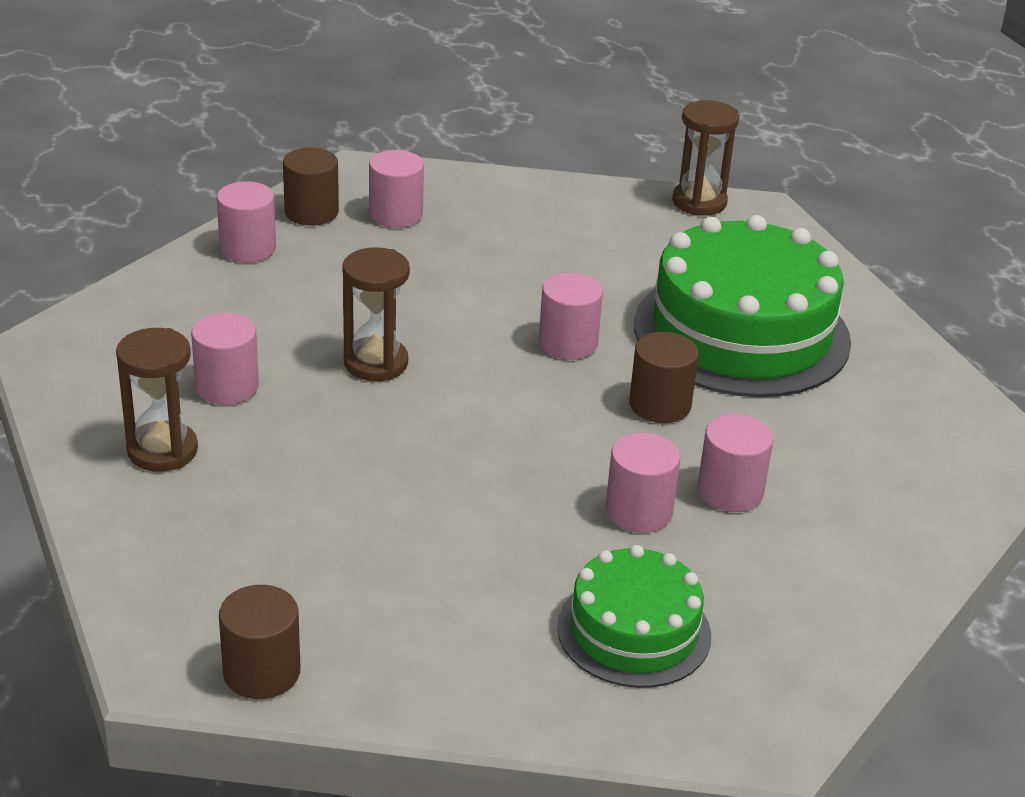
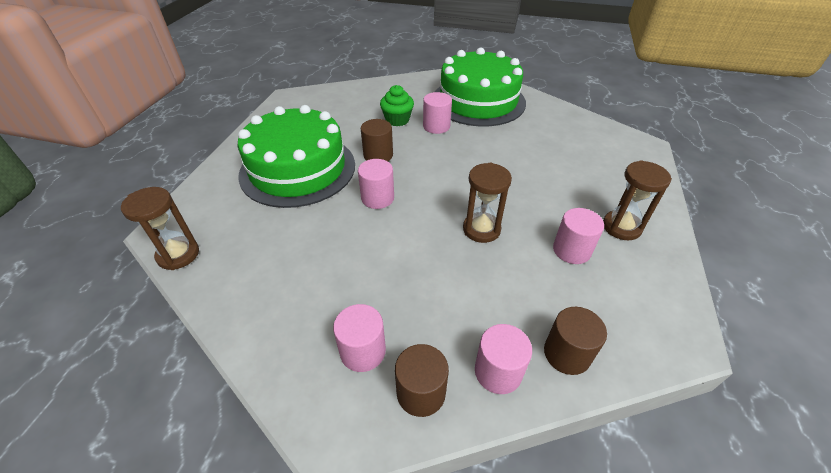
camera: 140 degrees left, 10 degrees up
brown cylinder [219,585,300,699] -> brown cylinder moved to [544,307,607,375]
green cake [557,545,711,688] -> green cake [435,48,526,126], size x1.77
pink cylinder [698,414,773,512] -> green cupcake [380,85,414,126]

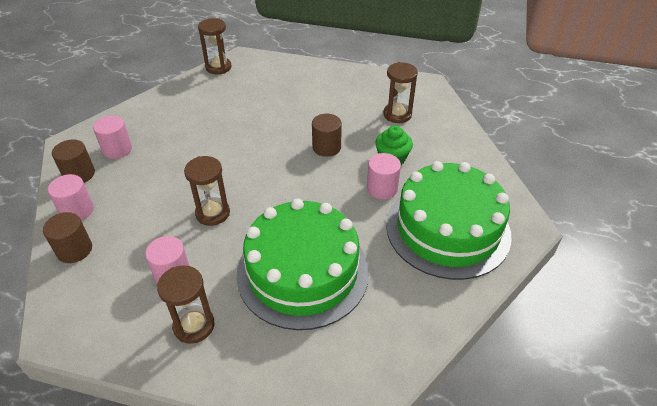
camera: 90 degrees right, 0 degrees up
green cake [238,105,355,208] -> green cake moved to [236,199,369,330]
pink cylinder [358,159,394,209] -> none
none -> brown hourglass [383,62,418,123]

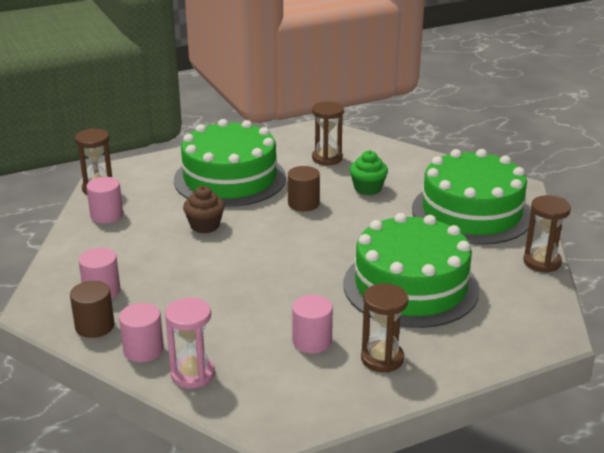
camera: 40 degrees left, 15 degrees down
brown cylinder [43,212,92,263] -> pink hourglass [165,298,215,388]
brown hourglass [184,156,230,226] -> brown hourglass moved to [523,195,571,273]
pink cylinder [367,153,401,199] -> pink cylinder moved to [86,177,123,223]
none -> green cake [174,119,286,207]
none -> brown cupcake [183,186,225,233]

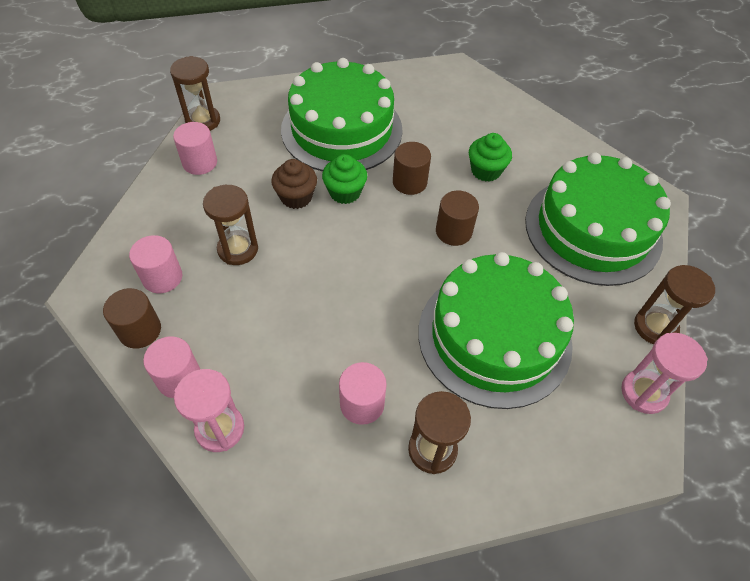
camera: 10 degrees right, 25 degrees up
brown hourglass [312,101,344,166] -> brown hourglass moved to [203,185,258,265]
none -> green cupcake [322,154,367,204]
none -> brown cylinder [436,191,479,246]
none -> pink hourglass [621,333,708,414]

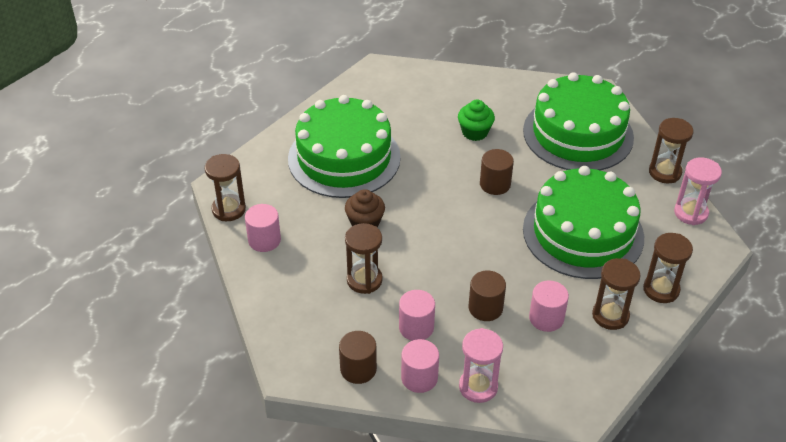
camera: 35 degrees left, 10 degrees down
pink cylinder [129,235,182,293] -> pink cylinder moved to [399,290,435,341]
green cupcake [322,154,367,204] -> none
brown cylinder [393,142,431,195] -> brown cylinder moved to [468,270,506,321]
none -> brown hourglass [643,233,693,303]

